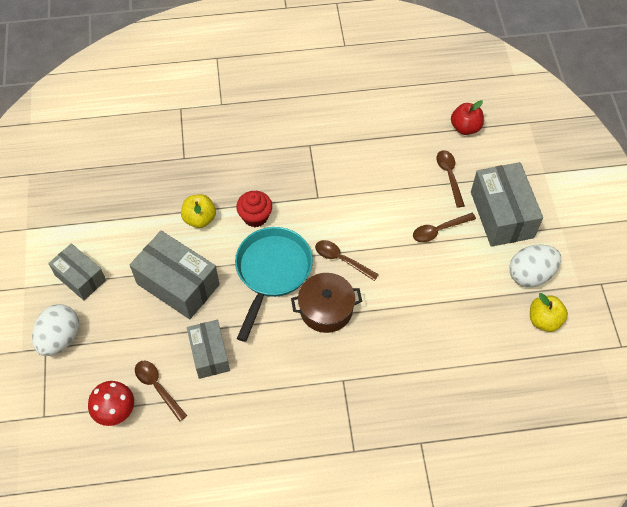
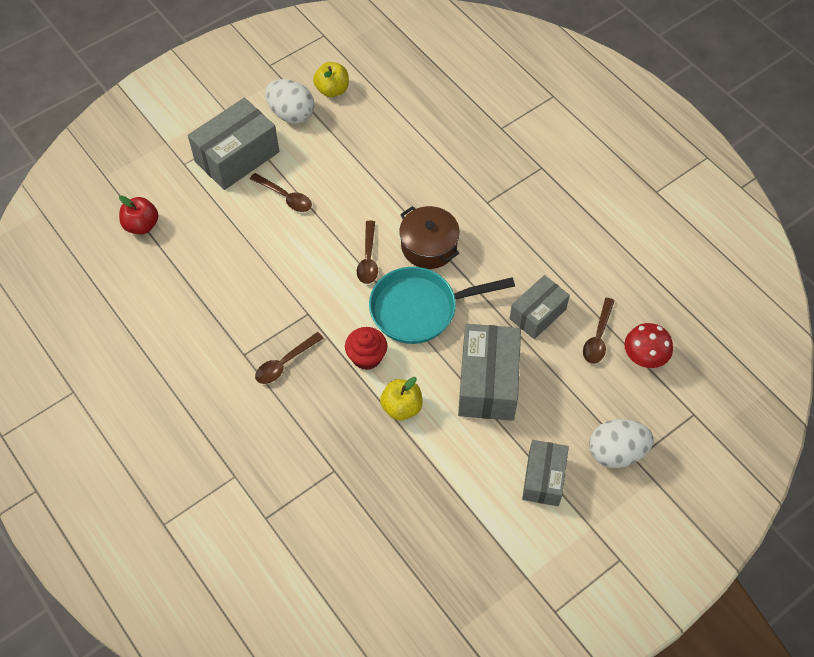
camera: 120 degrees left, 0 degrees up
brown spoon [436,150,465,208] -> brown spoon moved to [255,332,324,384]

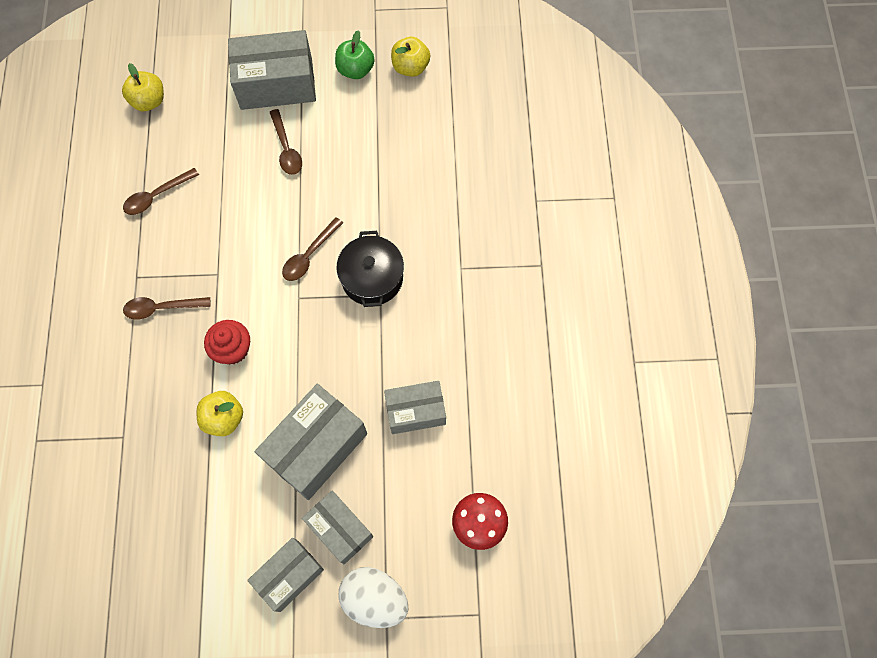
camera: 35 degrees right, 10 degrees up
red apple [119,195,158,234] -> yellow apple [122,63,164,111]
white egg [265,79,315,124] -> green apple [335,30,375,79]
turquoise pan [369,267,515,344] -> none
brown pot [399,206,460,269] -> black pot [336,231,404,307]
brown spoon [583,298,615,364] -> brown spoon moved to [123,168,199,215]
none -> grey box [302,490,373,564]

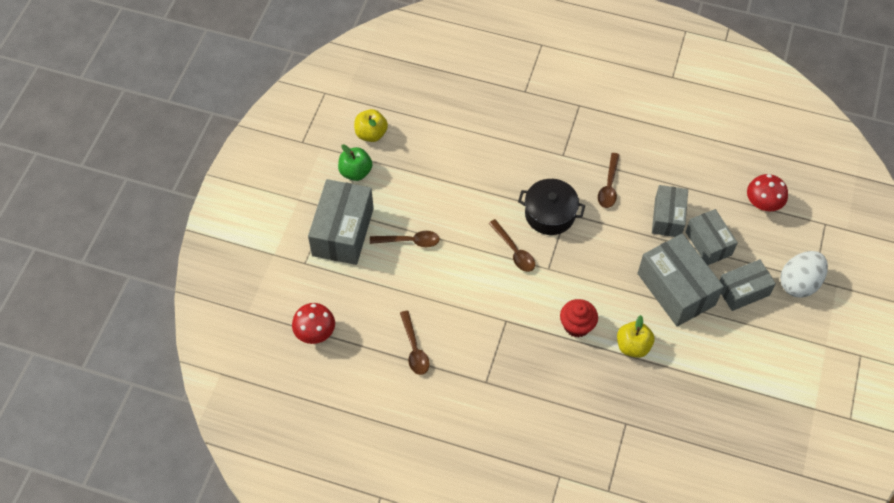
camera: 70 degrees left, 10 degrees down
yellow apple [122,63,164,111] -> red mushroom [292,303,335,344]
brown spoon [123,297,211,320] -> brown spoon moved to [598,153,619,208]
grey box [247,538,324,612] -> grey box moved to [686,209,738,265]

